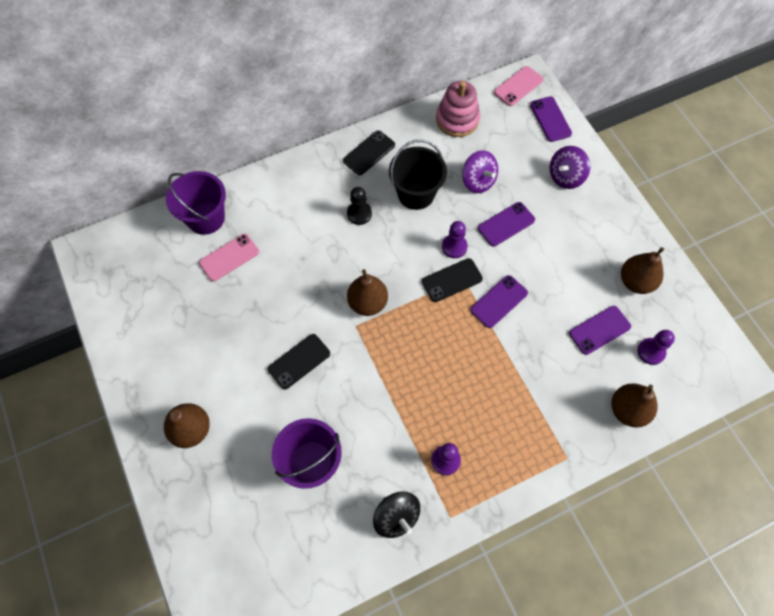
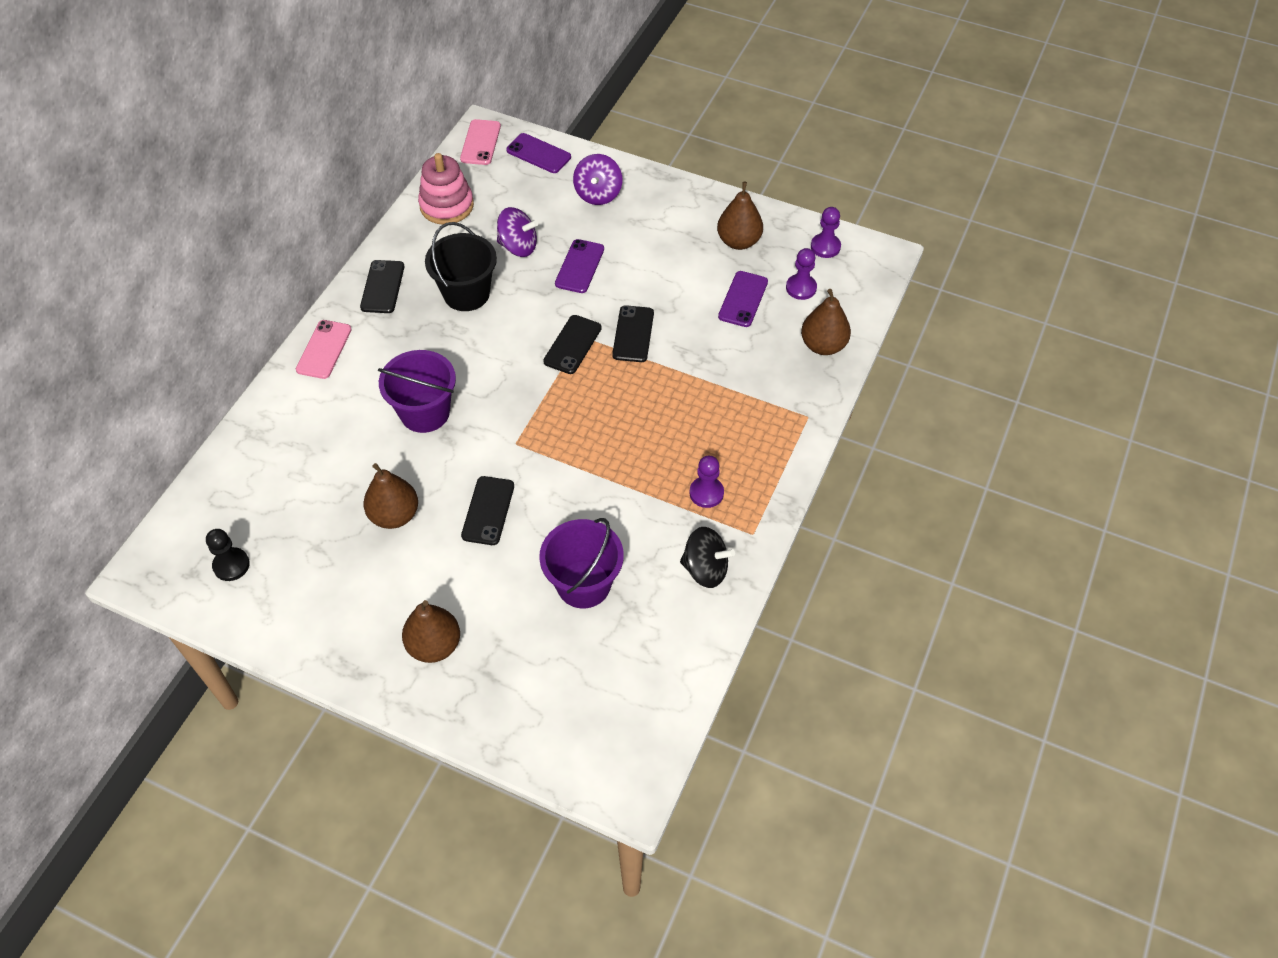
camera: 40 degrees left, 10 degrees down
purple bucket [166,171,226,235] -> purple bucket moved to [378,350,456,433]
pink phone [199,234,259,281] -> pink phone moved to [296,320,352,379]
black pawn [347,187,372,225] -> black pawn moved to [206,529,250,581]
brown pear [347,269,388,316] -> brown pear moved to [363,463,418,529]
purple pawn [442,221,468,258] -> purple pawn moved to [811,207,841,258]
purple phone [470,275,528,328] -> black phone [612,305,654,362]

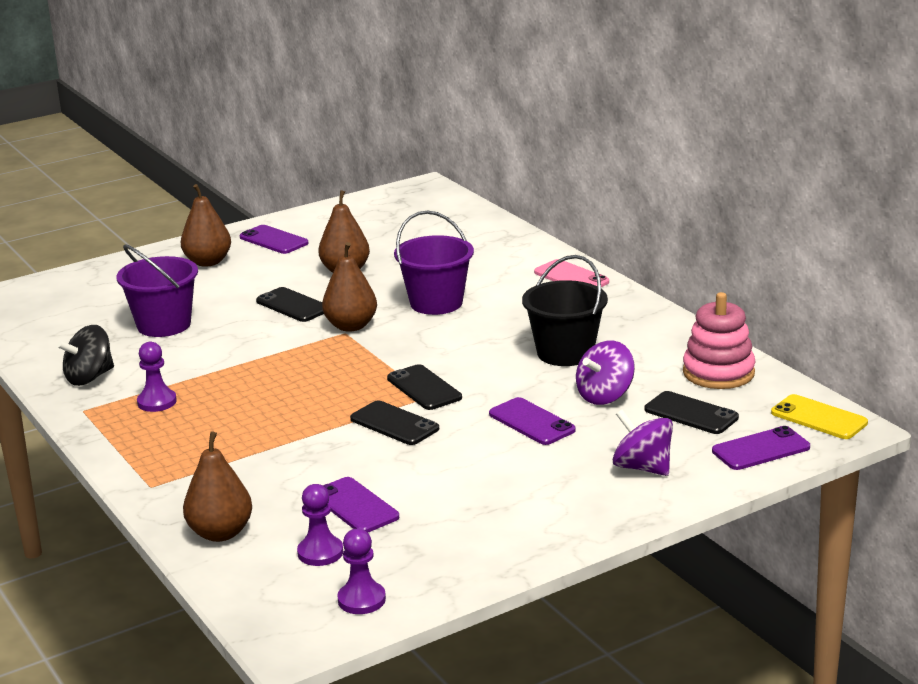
camera: 125 degrees right, 30 degrees down
black pawn [206,529,250,581] -> none
black phone [360,260,404,313] -> black phone moved to [644,391,739,434]
pink phone [460,119,501,165] -> yellow phone [771,394,868,439]
brown pear [717,182,763,250] -> brown pear moved to [322,242,377,332]
none -> purple phone [240,225,309,254]

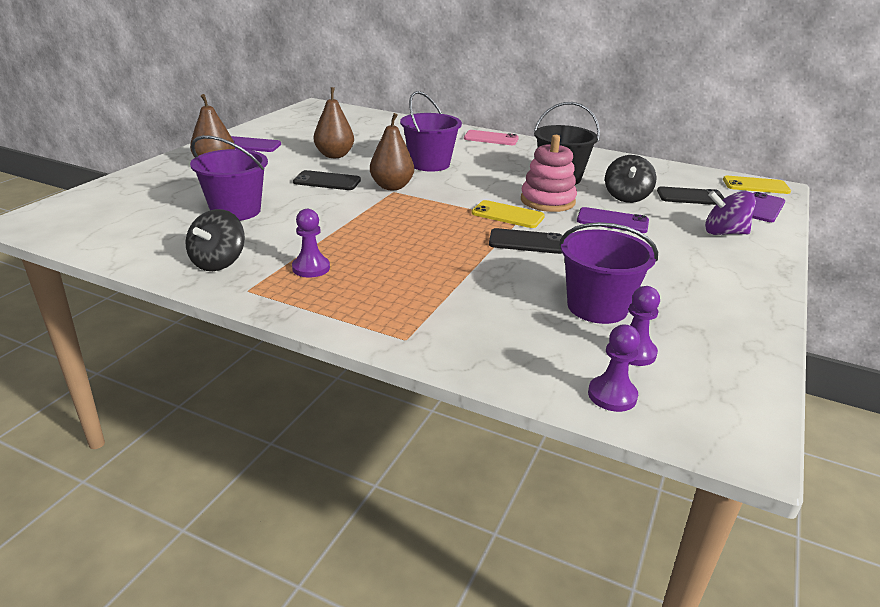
camera: 35 degrees left, 5 degrees up
brown pear [183,431,252,542] -> none
purple phone [323,477,399,533] -> purple bucket [559,222,658,324]
purple pawn [337,529,386,614] -> purple pawn moved to [588,325,640,412]
black phone [387,364,462,410] -> yellow phone [471,200,545,228]
purple spinning top [576,341,635,405] -> black spinning top [605,155,656,203]
pink stacking toy [683,292,756,389] -> pink stacking toy moved to [521,135,577,212]

